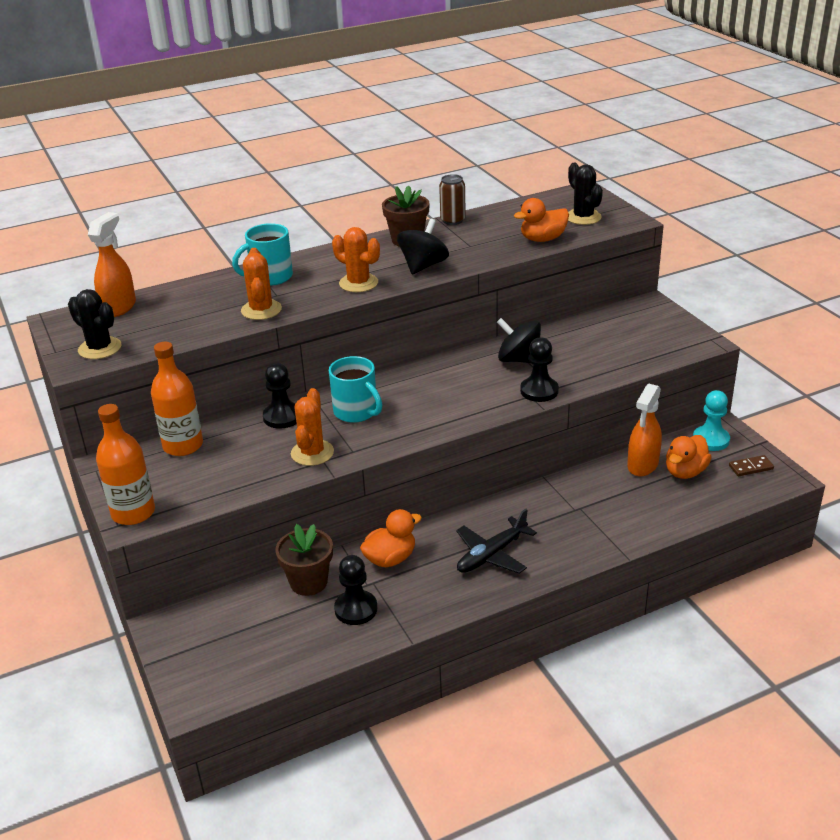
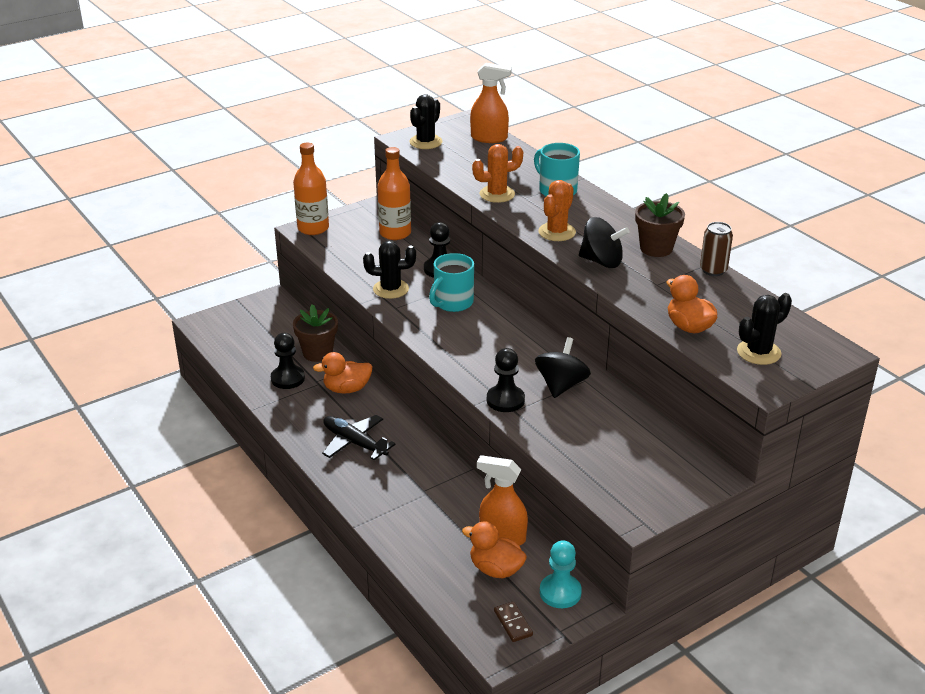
camera: 80 degrees right, 0 degrees up
orange cactus [291,388,334,466] -> black cactus [363,240,416,299]
orange duck [360,509,422,567] -> orange duck turned 120 degrees clockwise [313,352,373,393]

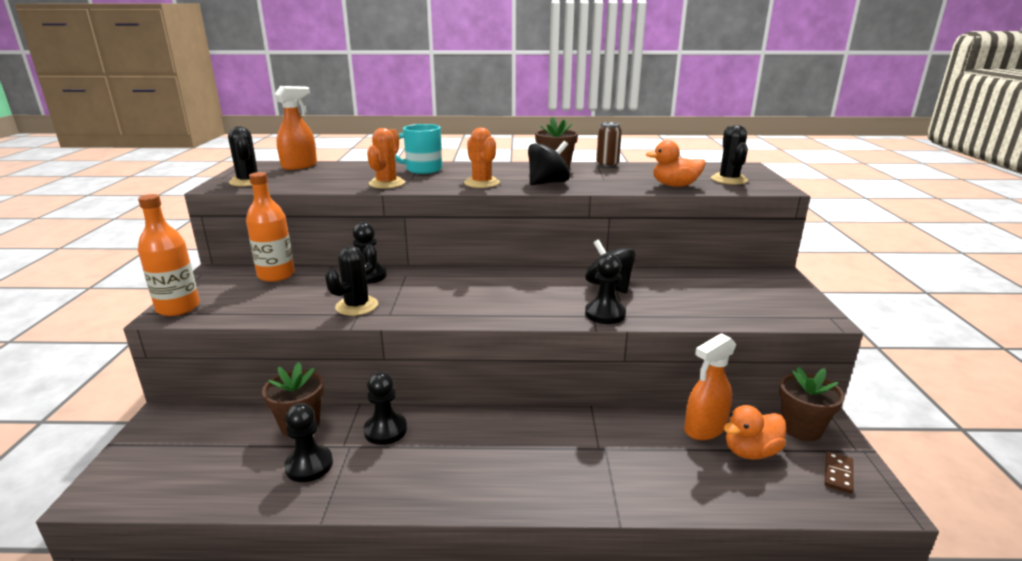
camera: 55 degrees left, 10 degrees down
orange duck [313,352,373,393] -> black pawn [363,372,407,445]
black plane [322,415,396,460] -> none
turquoise mug [429,253,474,312] -> none
brown domino [494,601,533,642] -> brown domino turned 75 degrees counterclockwise [824,451,854,494]
turquoise pawn [540,540,582,608] -> brown flower pot [779,366,845,441]

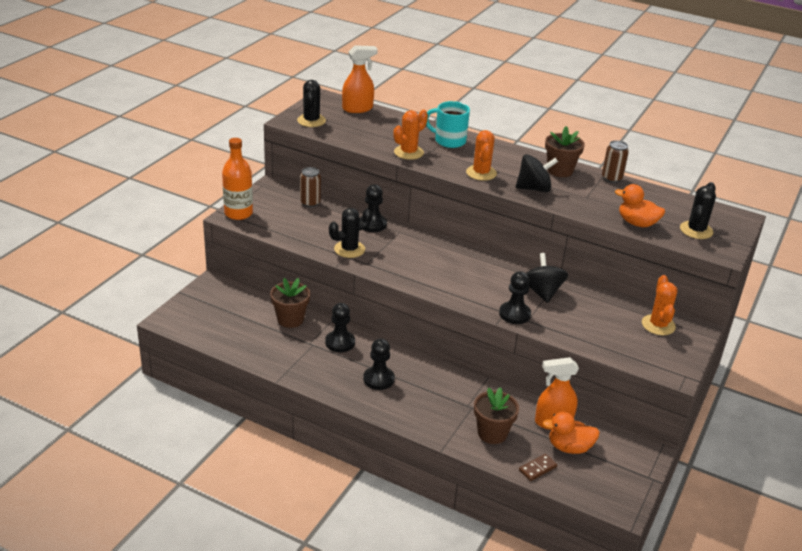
camera: 25 degrees right, 10 degrees up
orange bottle [246,172,295,282] -> brown can [300,167,321,207]
black pawn [284,403,333,482] -> black pawn moved to [363,338,395,390]
brown flower pot [779,366,845,441] -> brown flower pot moved to [474,387,519,444]
brown domino [824,451,854,494] -> brown domino moved to [519,454,557,481]
none -> orange cactus [642,275,678,335]

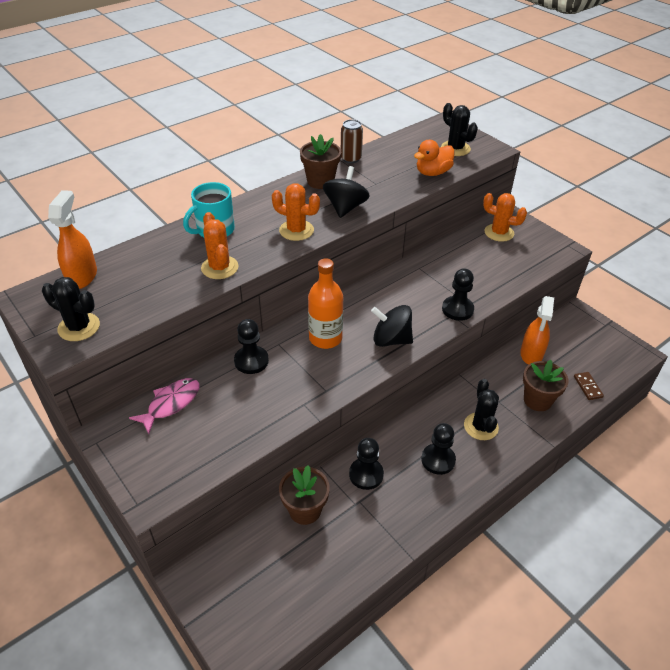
camera: 65 degrees left, 10 degrees up
orange bottle [222,138,253,220] -> orange bottle moved to [308,258,343,349]
brown can [300,167,321,207] -> pink fish [129,378,199,434]
black cactus [329,208,372,258] -> black cactus moved to [464,379,499,440]
black spinning top [526,253,568,303] -> black spinning top moved to [371,305,413,347]
orange duck [543,412,600,454] -> none

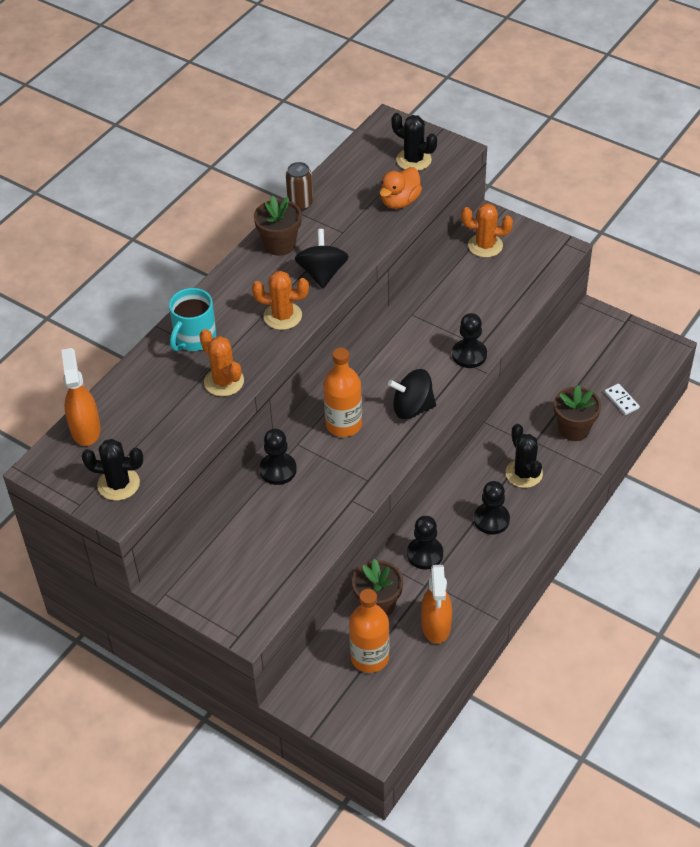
camera: 15 degrees left, 5 degrees up
pink fish [129,378,199,434] -> none
orange spray bottle [520,296,554,365] -> orange spray bottle moved to [421,565,452,644]
brown domino [574,372,604,400] -> white domino [605,383,640,415]
none -> orange bottle [349,589,390,673]

